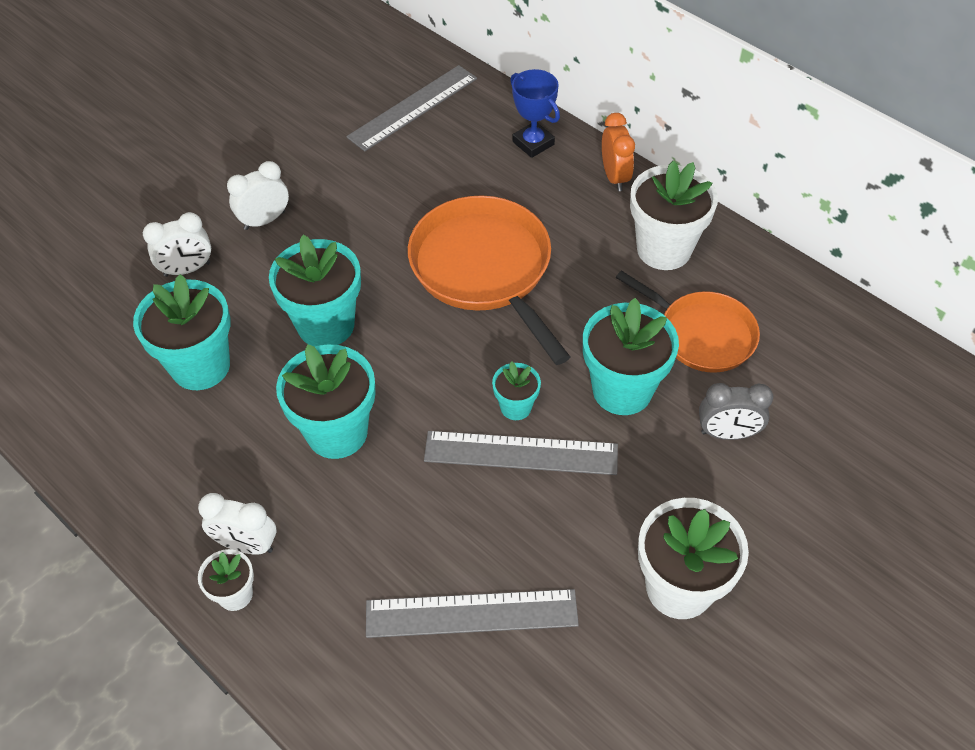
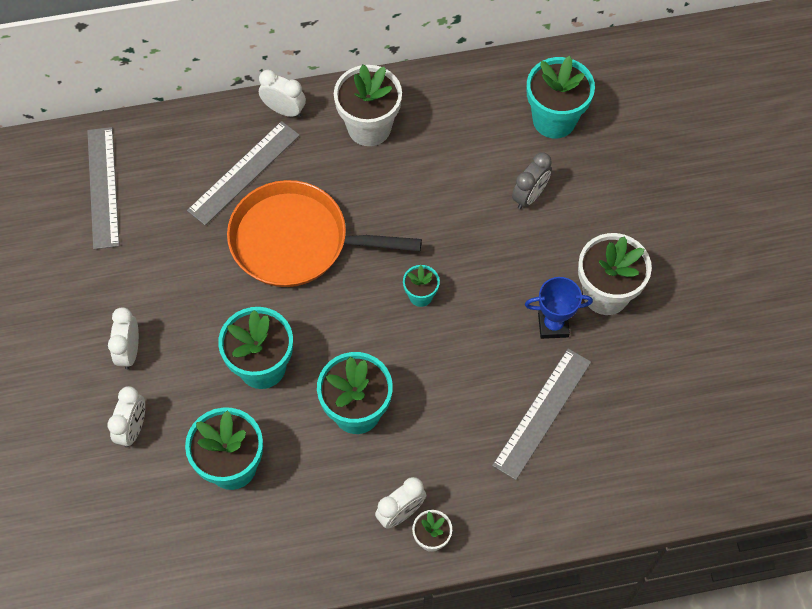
camera: 55 degrees left, 10 degrees up
grey ruler [424,431,618,475] -> grey ruler moved to [187,121,300,225]
blue trophy [511,69,560,158] -> blue trophy moved to [525,277,593,339]
turquoise flower pot [583,298,679,415] -> turquoise flower pot moved to [527,56,595,138]
orange clock [602,113,635,191] -> white clock [259,70,306,118]
orange pan [616,270,760,373] -> none

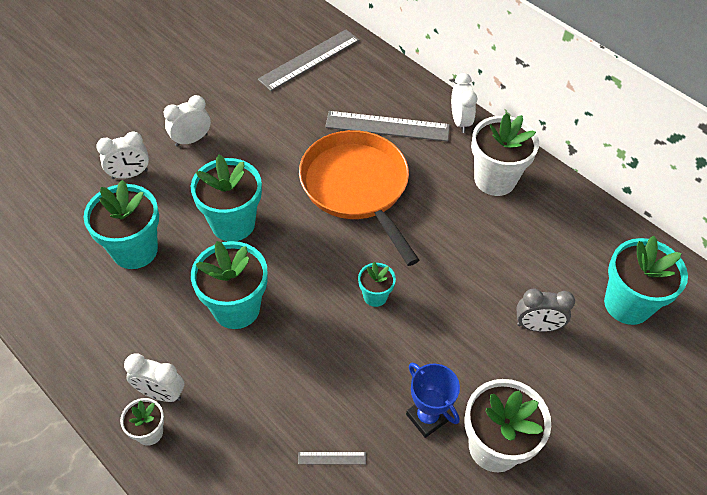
camera: 55 degrees right, 10 degrees down
grey ruler [492,348,591,480] -> grey ruler [298,452,366,464], size x0.41

